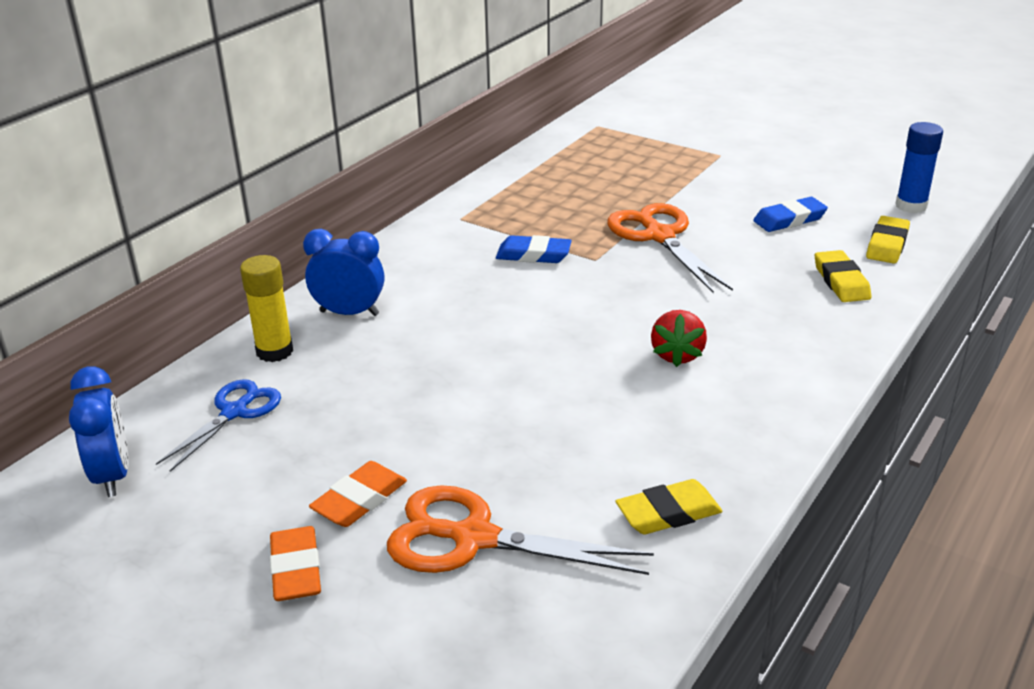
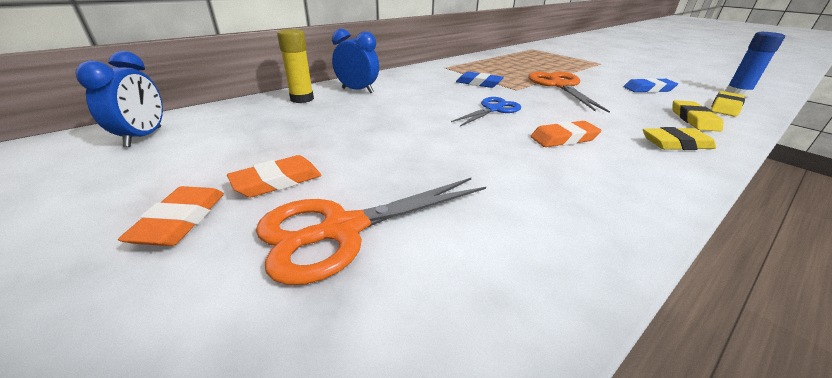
camera: 15 degrees right, 0 degrees up
blue scissors [156,379,281,472] -> blue scissors moved to [451,97,521,126]
orange scissors [387,485,654,575] -> orange scissors turned 60 degrees counterclockwise [256,178,486,285]
yellow eraser [616,479,722,535] -> yellow eraser moved to [643,127,716,150]
red strawberry [651,310,707,367] -> orange eraser [530,121,601,147]

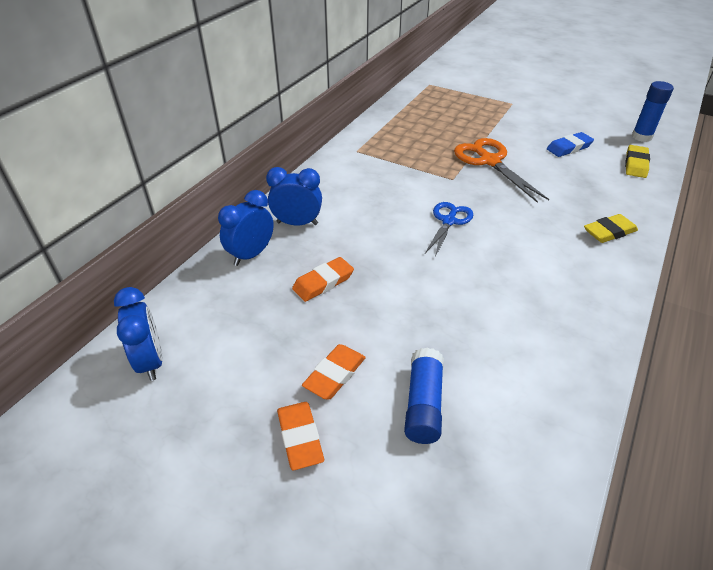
camera: 20 degrees left, 10 degrees up
orange scissors [256,178,486,285] -> blue glue stick [404,348,444,444]
yellow glue stick [277,29,314,103] -> blue clock [218,190,274,266]
blue eraser [456,72,504,88] -> none
orange eraser [530,121,601,147] -> orange eraser moved to [292,257,354,302]
yellow eraser [672,100,723,132] -> none

